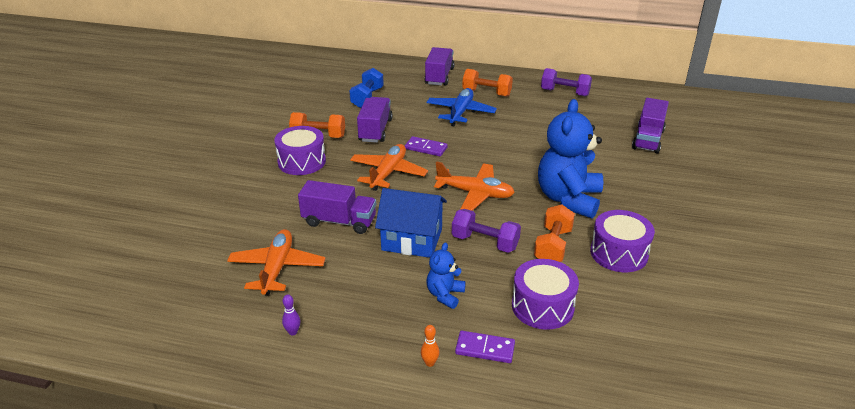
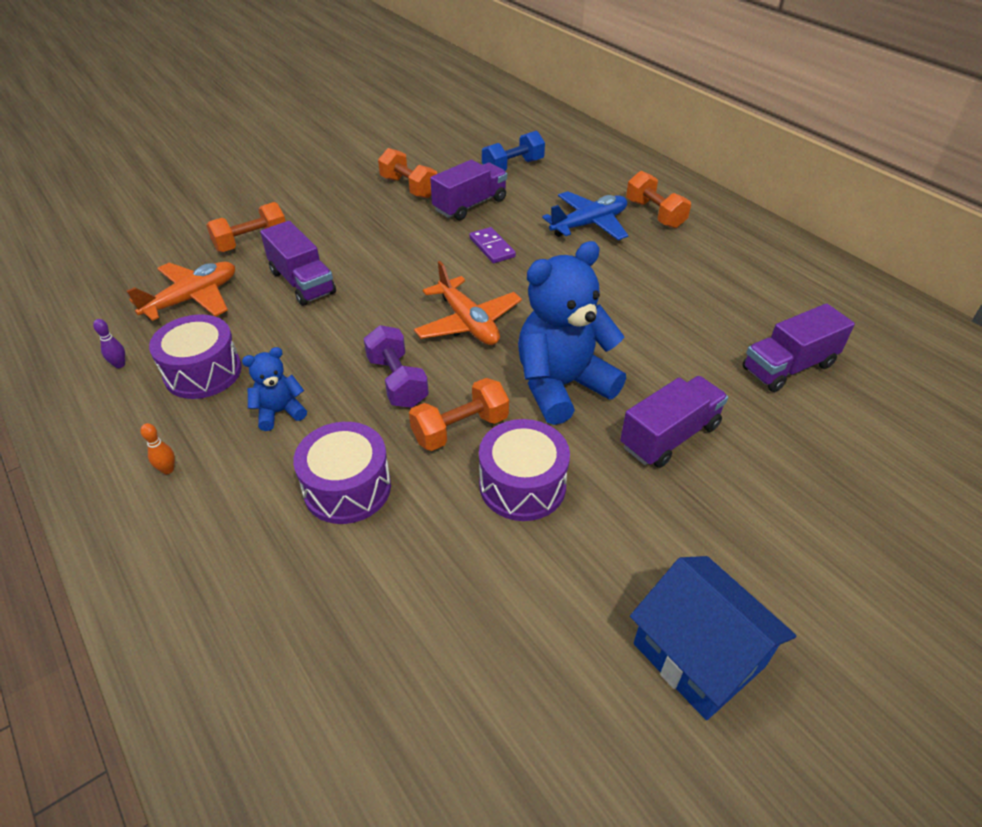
camera: 40 degrees right, 10 degrees up
purple drum [274,126,326,175] -> purple drum moved to [149,314,242,399]
orange plane [350,144,428,191] -> none
blue house [375,188,447,258] -> blue house moved to [630,556,796,720]
purple truck [425,47,455,85] -> purple truck moved to [620,376,728,468]
purple domino [455,331,515,363] -> none
purple dumbbell [541,68,592,96] -> none
none -> orange dumbbell [206,202,286,252]

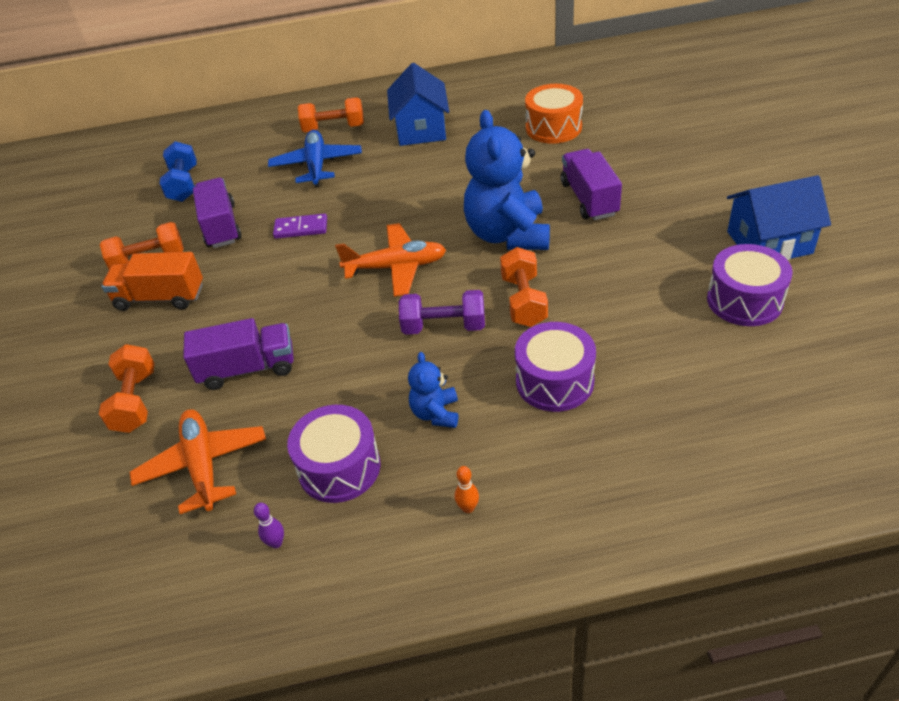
camera: 60 degrees left, 0 degrees up
purple drum [479,419,570,521] -> purple drum moved to [707,244,793,326]
purple truck [743,303,855,392] -> orange drum [525,84,583,144]
none -> orange truck [101,252,203,311]
none -> blue house [387,63,449,146]

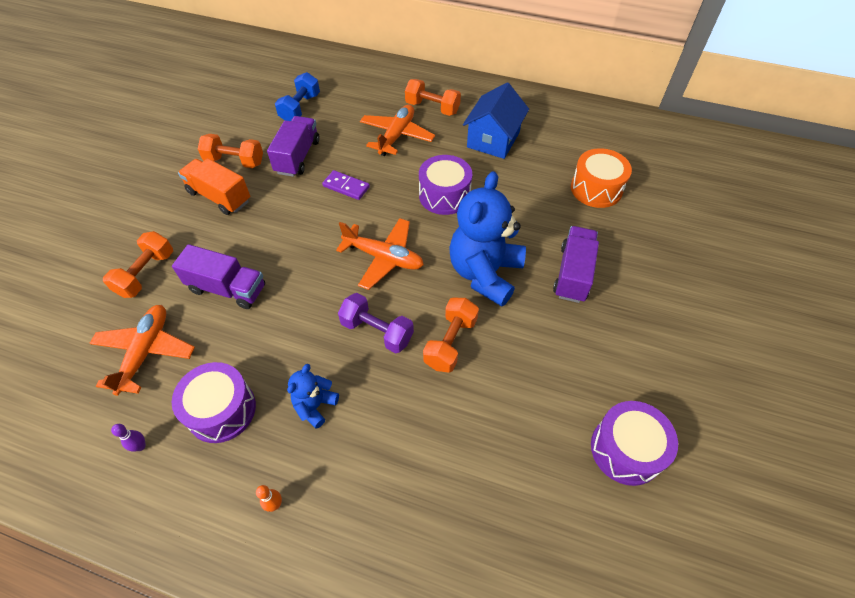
camera: 25 degrees right, 10 degrees up
blue plane [268,130,362,187] -> orange plane [360,105,435,156]
purple drum [515,322,596,412] -> purple drum moved to [419,155,472,215]
blue house [727,175,831,260] -> none

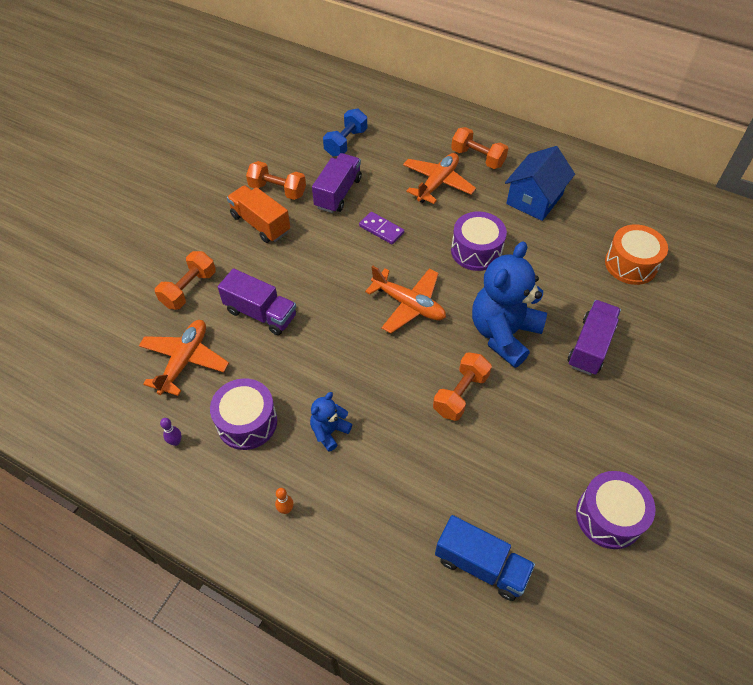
camera: 10 degrees right, 0 degrees up
purple dumbbell [338,293,414,353] -> none
none -> blue truck [435,515,535,601]

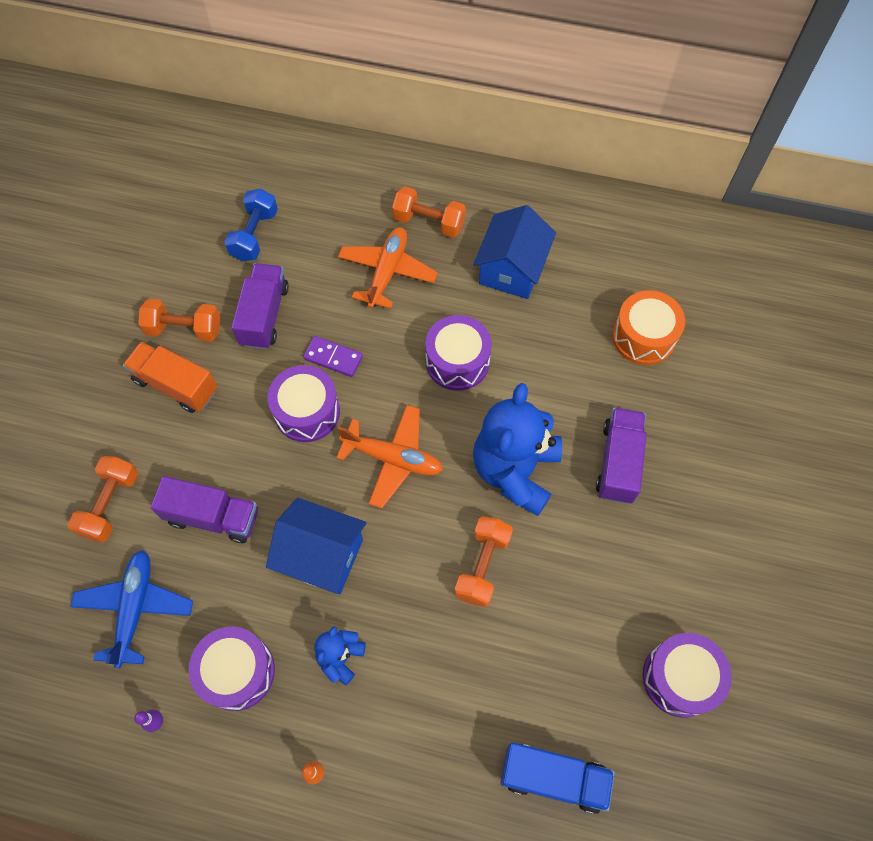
camera: 15 degrees left, 10 degrees up
orange plane [139,320,229,396] -> blue plane [70,550,193,668]
none -> blue house [266,498,366,594]
none -> purple drum [268,365,340,442]

